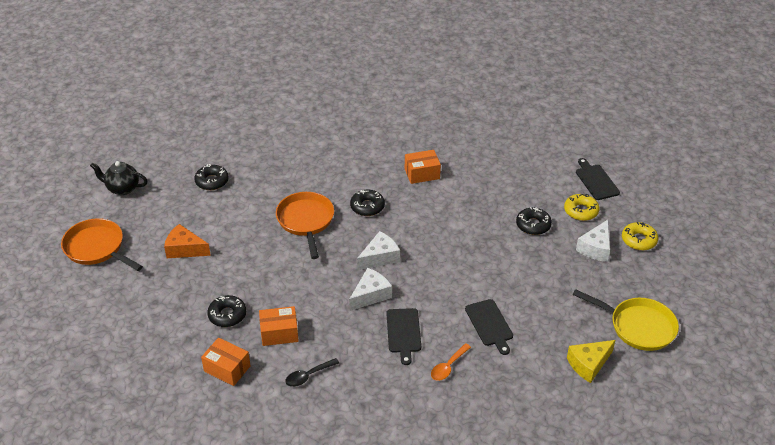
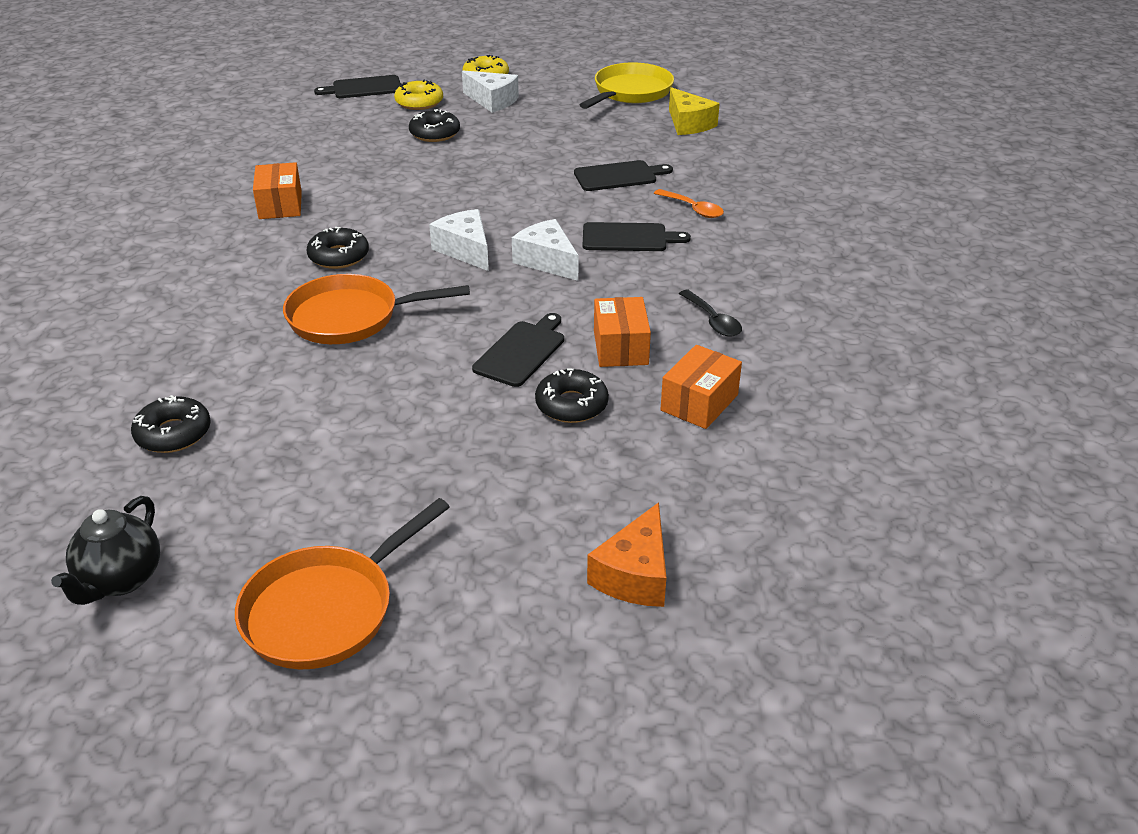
camera: 85 degrees left, 5 degrees down
orange cheese [164,224,211,258] -> orange cheese moved to [587,502,666,607]
none -> black cutting board [472,313,564,387]

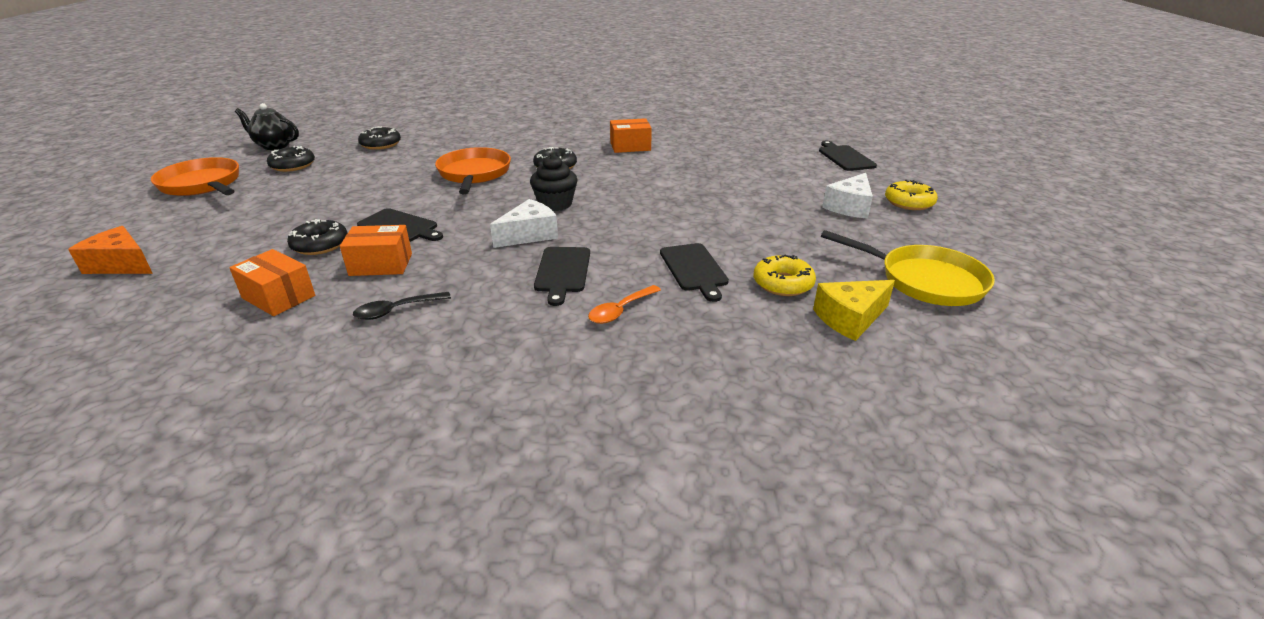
camera: 90 degrees right, 5 degrees down
yellow donut [394,79,443,110] -> yellow donut moved to [753,255,816,296]
black donut [409,109,460,142] -> black donut moved to [267,146,315,172]
white cheese [429,209,489,271] -> black cupcake [530,155,578,211]

